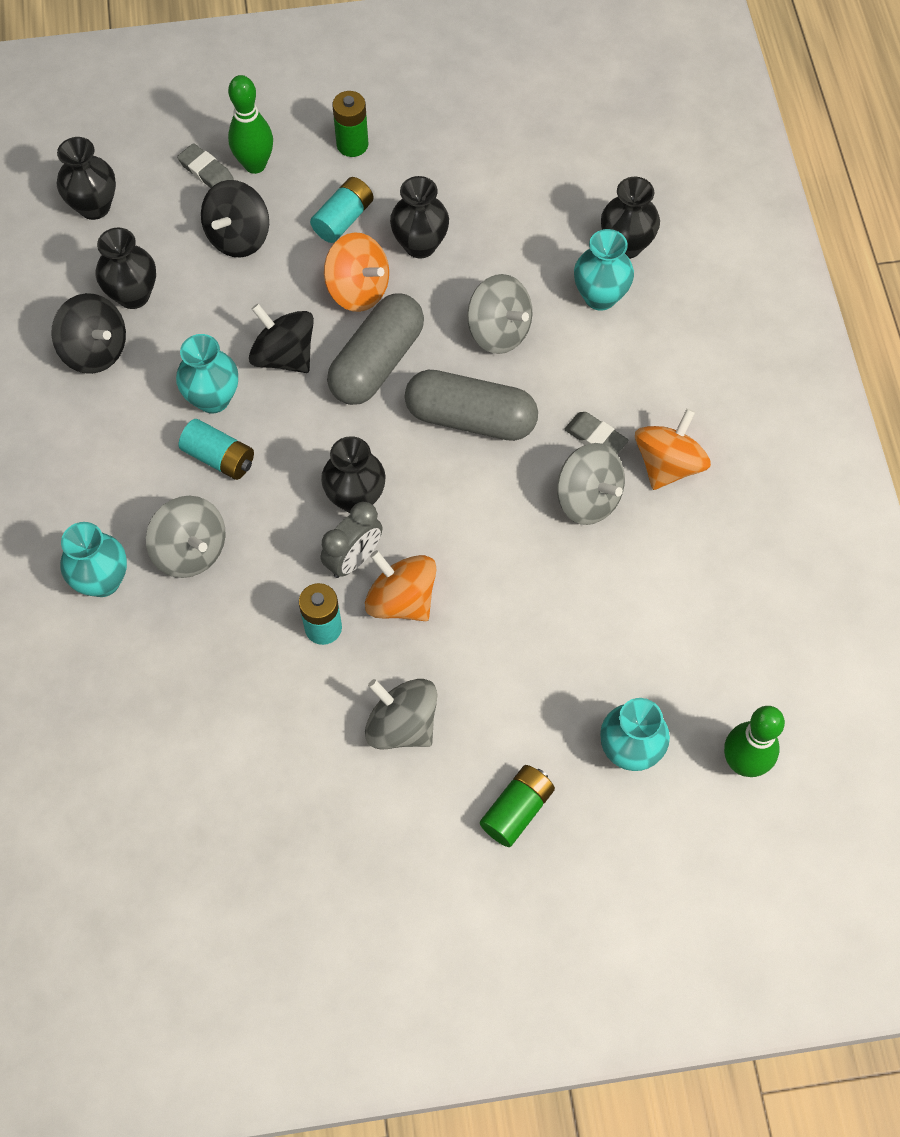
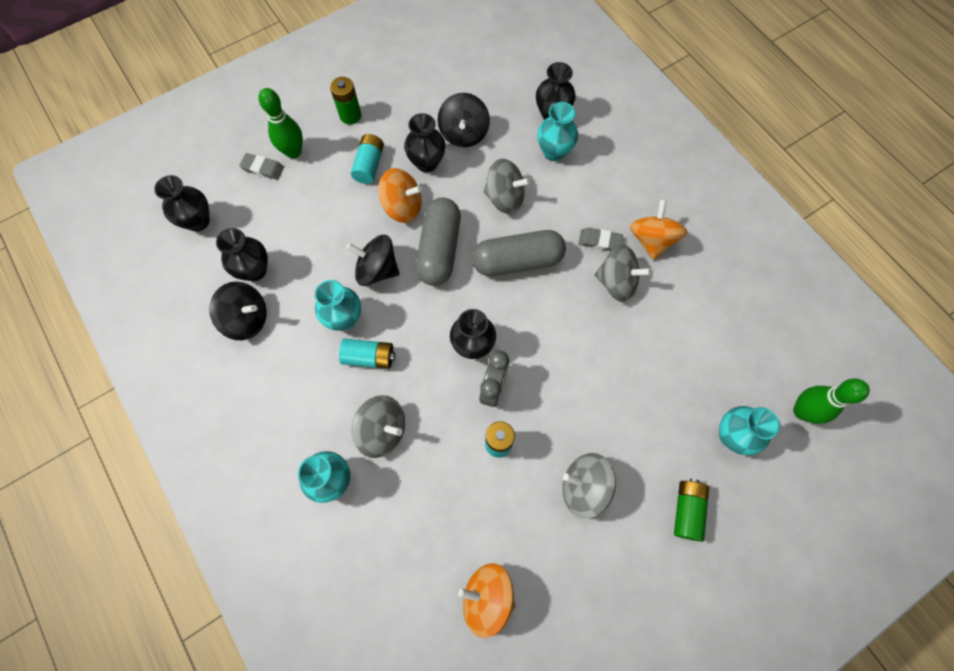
camera: 25 degrees left, 5 degrees up
black spinning top [201,180,269,258] -> black spinning top moved to [438,93,490,147]
orange spinning top [365,550,437,621] -> orange spinning top moved to [458,563,515,638]

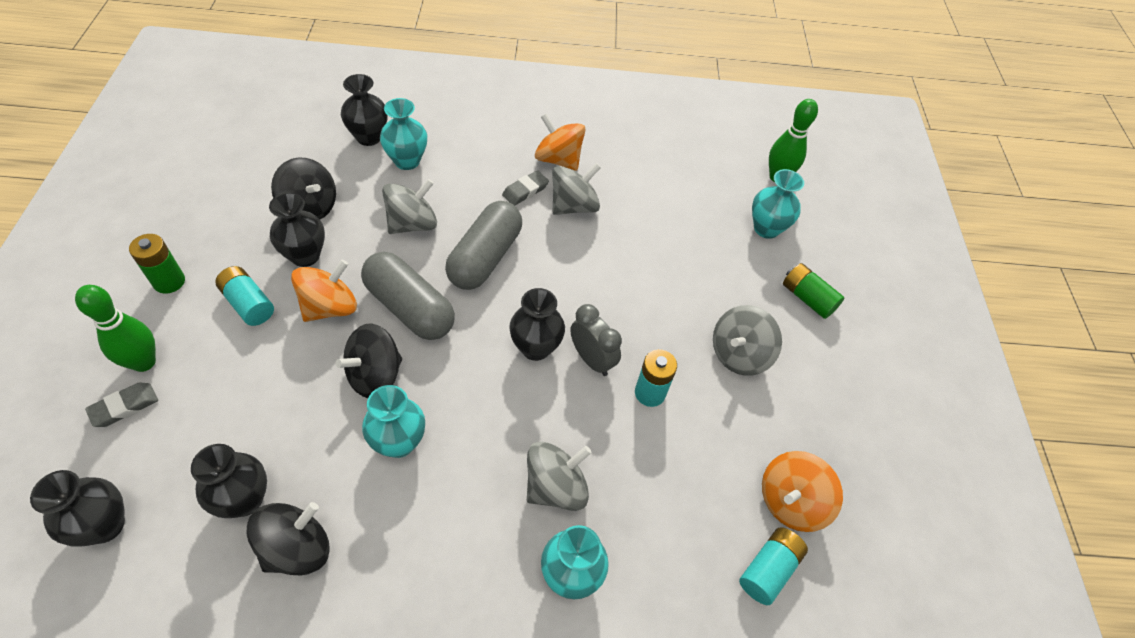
camera: 60 degrees left, 15 degrees down
turquoise battery [339,339,395,369] -> turquoise battery moved to [739,527,808,605]

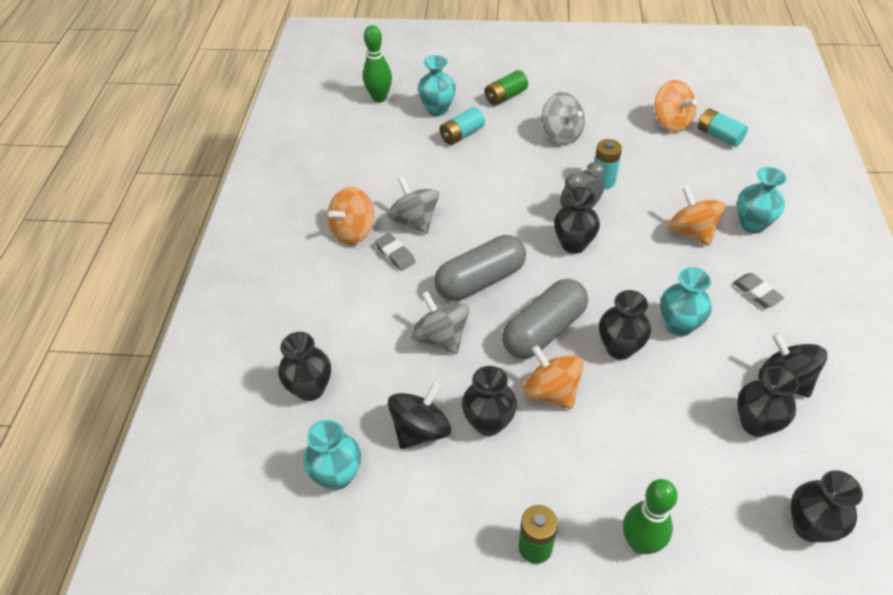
camera: 80 degrees left, 5 degrees down
grey eraser [85,383,158,427] -> grey eraser moved to [733,273,784,308]
turquoise battery [215,266,274,326] -> turquoise battery moved to [440,107,485,145]
black spinning top [335,323,402,398] -> black vase [599,290,651,360]
turquoise vase [380,98,427,170] -> turquoise vase moved to [303,420,361,490]
grey capsule [445,201,522,290] -> grey capsule turned 60 degrees counterclockwise [434,235,526,301]
grey spinning top [527,442,592,511] -> orange spinning top [668,186,726,246]

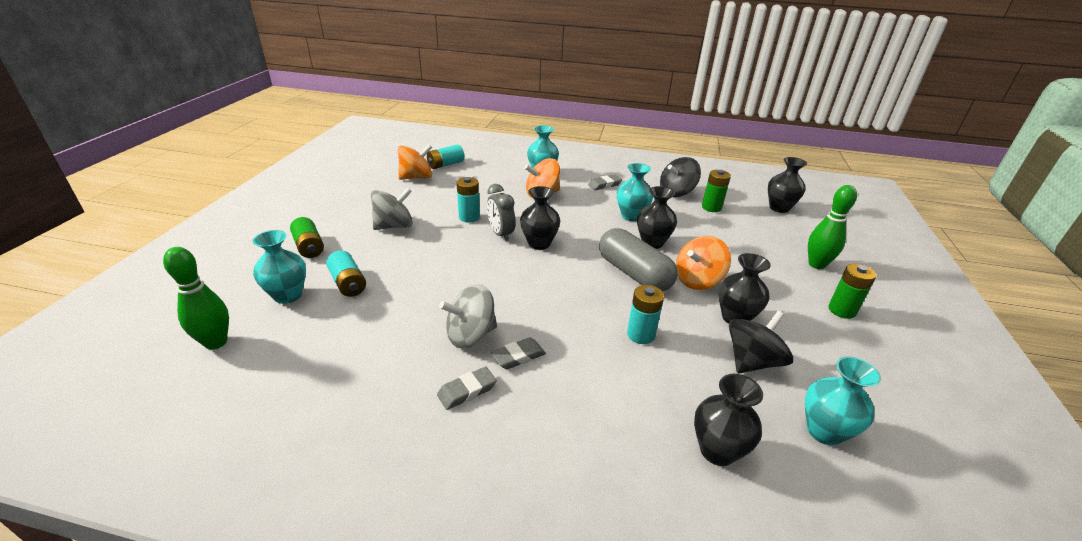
camera: 85 degrees left, 15 degrees down
orange spinning top [328,187,374,244] -> grey eraser [437,367,497,410]
black spinning top [388,382,451,449] -> black spinning top turned 90 degrees clockwise [729,311,793,373]
grey spinning top [411,291,469,354] -> turquoise battery [627,285,664,344]
grey capsule [434,235,526,301] -> none
black vase [737,366,799,437] -> green battery [702,170,731,212]

